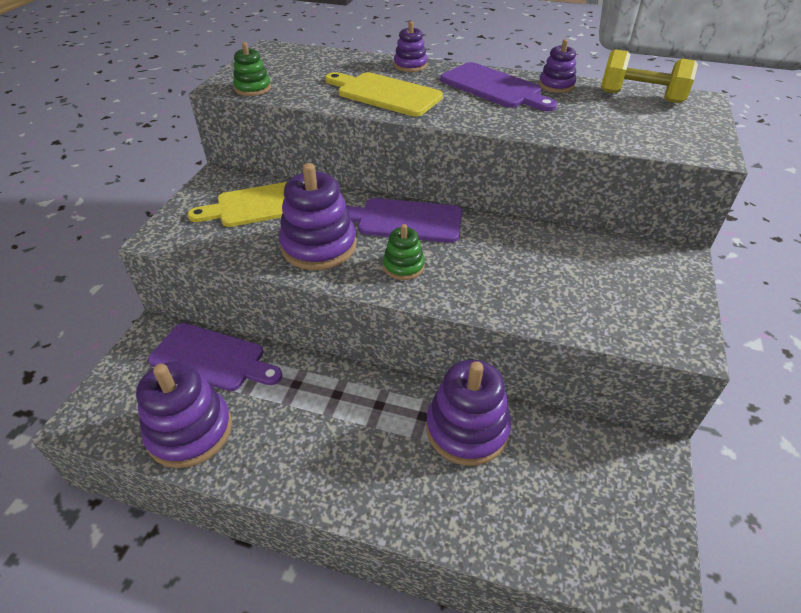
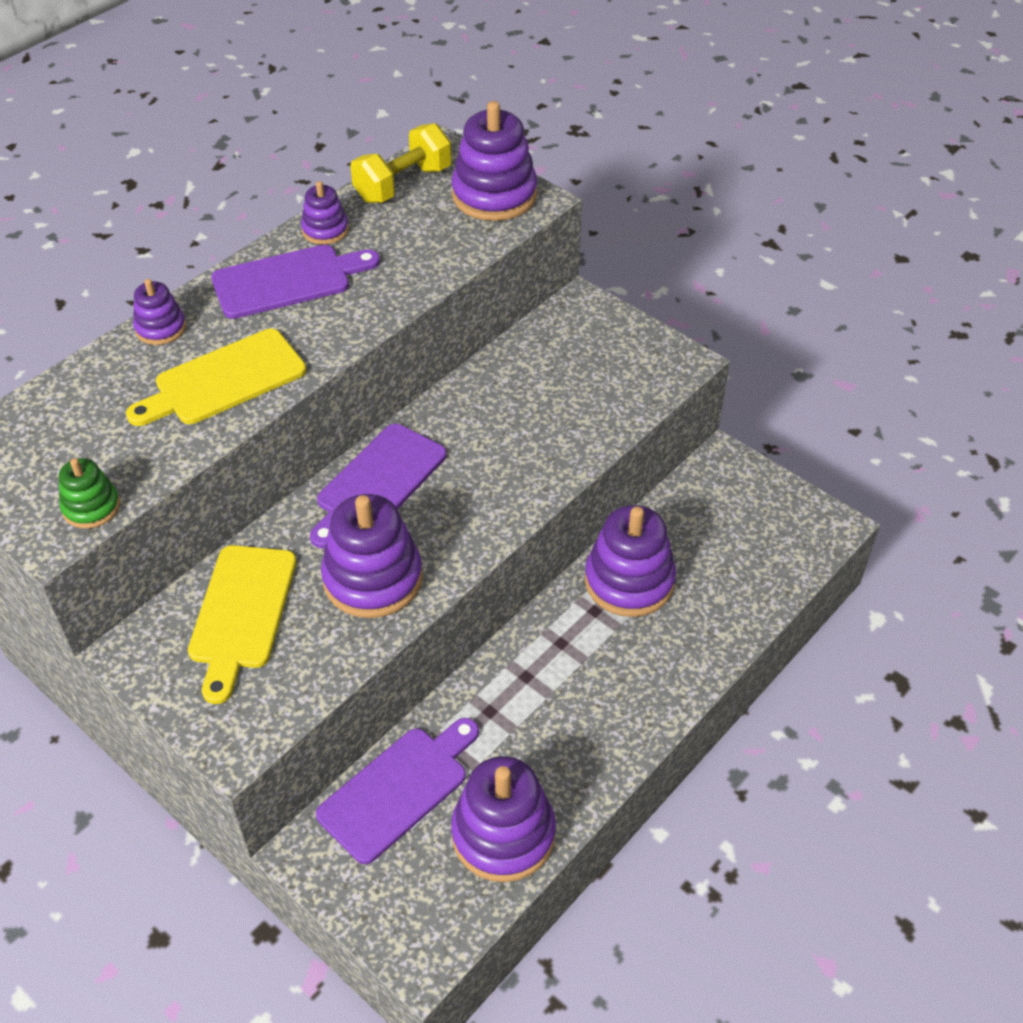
camera: 65 degrees left, 5 degrees up
green stacking toy [383,224,425,280] -> none
none -> purple stacking toy [451,101,537,221]

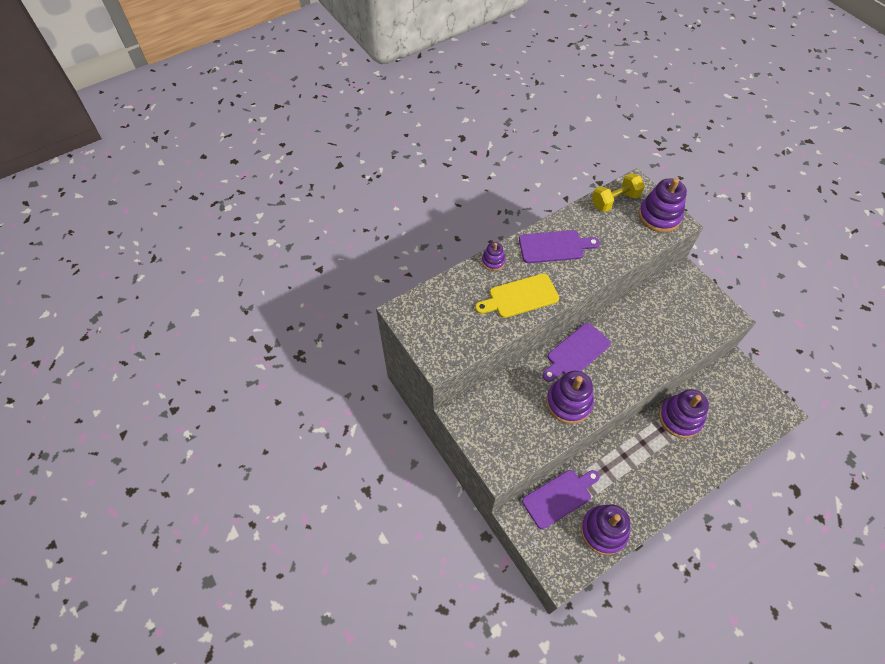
camera: 15 degrees right, 10 degrees up
green stacking toy [59,458,120,529] -> none
yellow cutting board [188,545,296,704] -> none
purple stacking toy [301,181,349,245] -> none

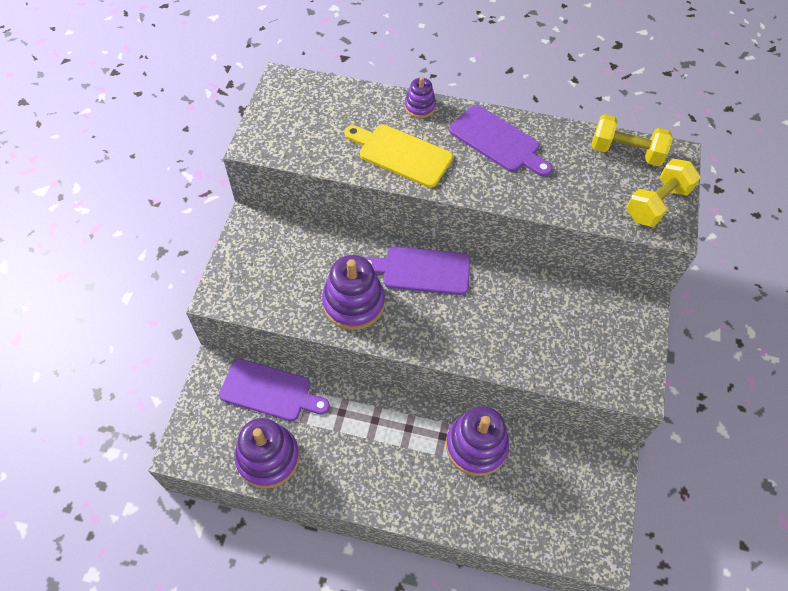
camera: 45 degrees right, 0 degrees up
purple stacking toy [639,178,687,233] -> yellow dumbbell [626,159,701,227]

